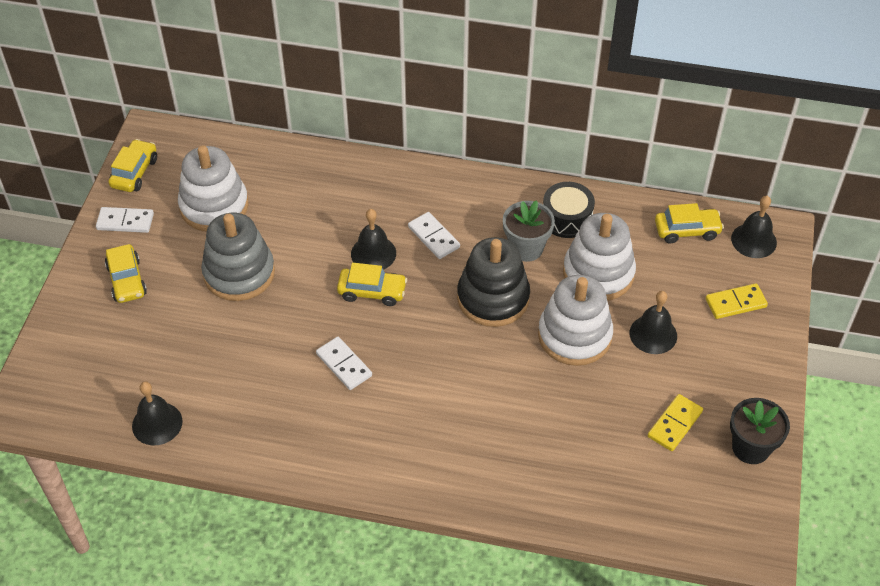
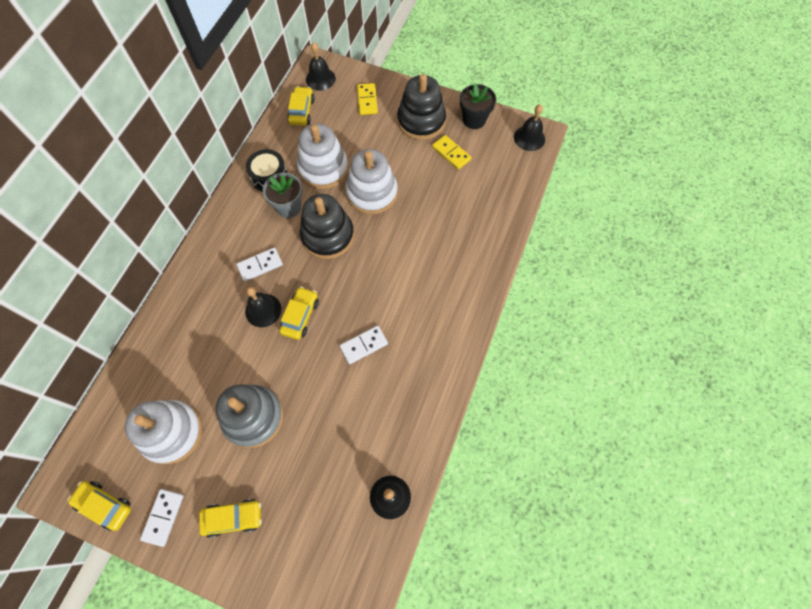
camera: 80 degrees left, 15 degrees up
black bell [629,291,677,354] -> black bell moved to [514,104,545,151]
none -> black stacking toy [397,74,446,140]

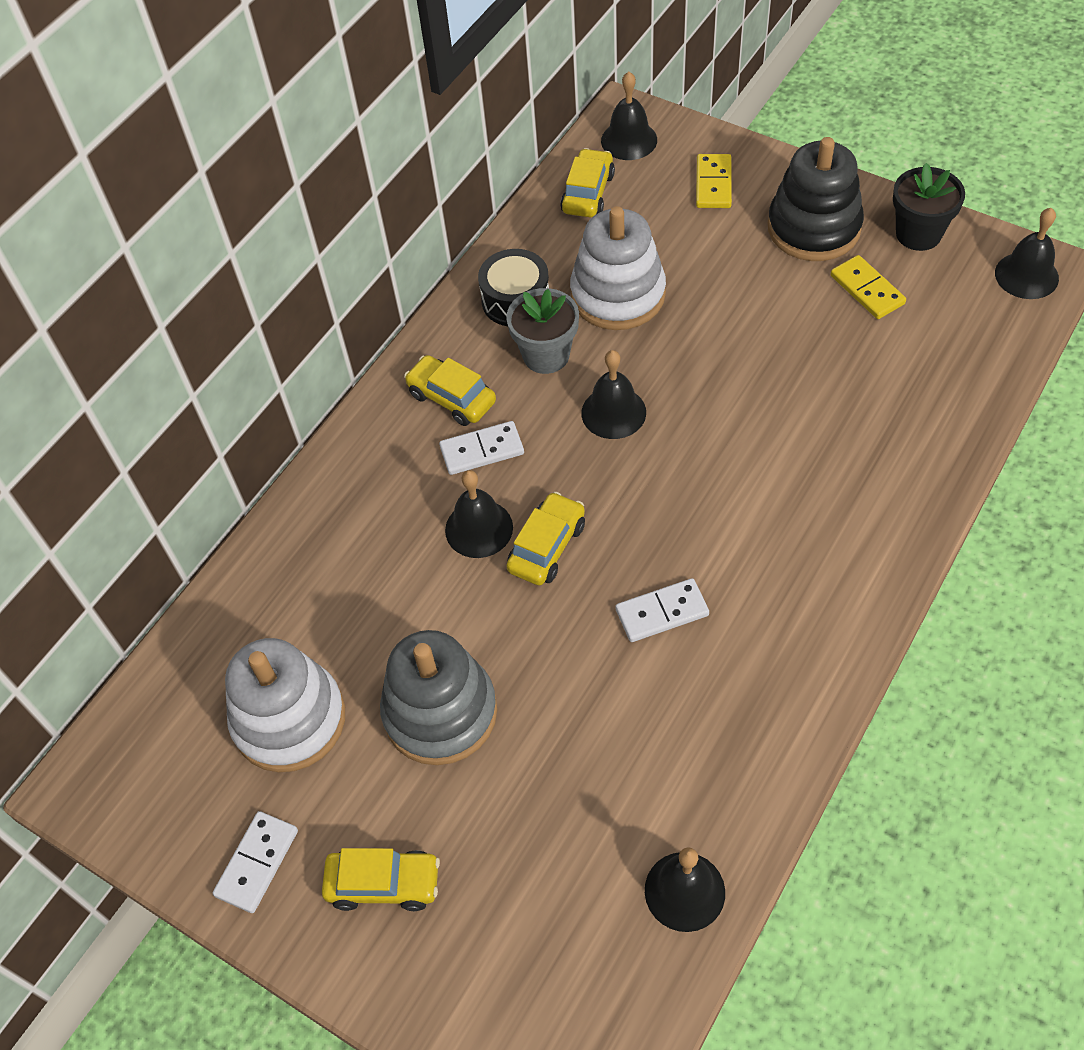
camera: 15 degrees right, 10 degrees down
yellow car [68,481,131,531] -> yellow car moved to [404,355,496,426]
black stacking toy [300,194,354,259] -> black bell [581,350,646,439]
white stacking toy [346,149,398,214] -> none

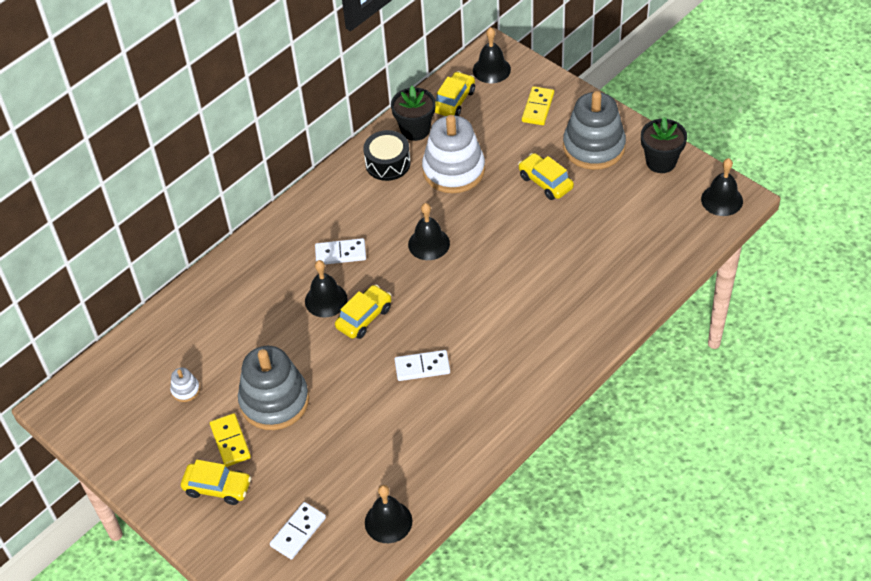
camera: 10 degrees right, 5 degrees down
white domino [213,811,298,913] -> white domino moved to [270,502,326,560]
white stacking toy [225,638,345,772] -> white stacking toy [170,368,200,402], size x0.42
yellow car [404,355,496,426] -> yellow car moved to [518,153,574,200]
grey flower pot [506,288,579,374] -> none
black stacking toy [768,137,864,261] -> grey stacking toy [563,91,626,170]
yellow domino [830,255,906,319] -> yellow domino moved to [210,413,251,467]
none -> black flower pot [391,86,436,141]

